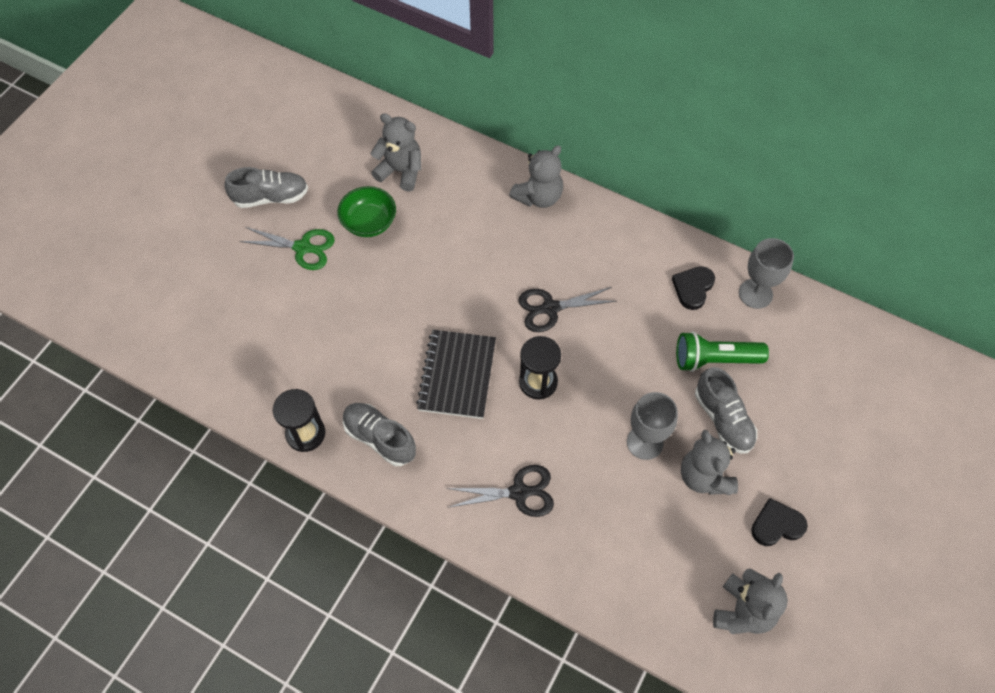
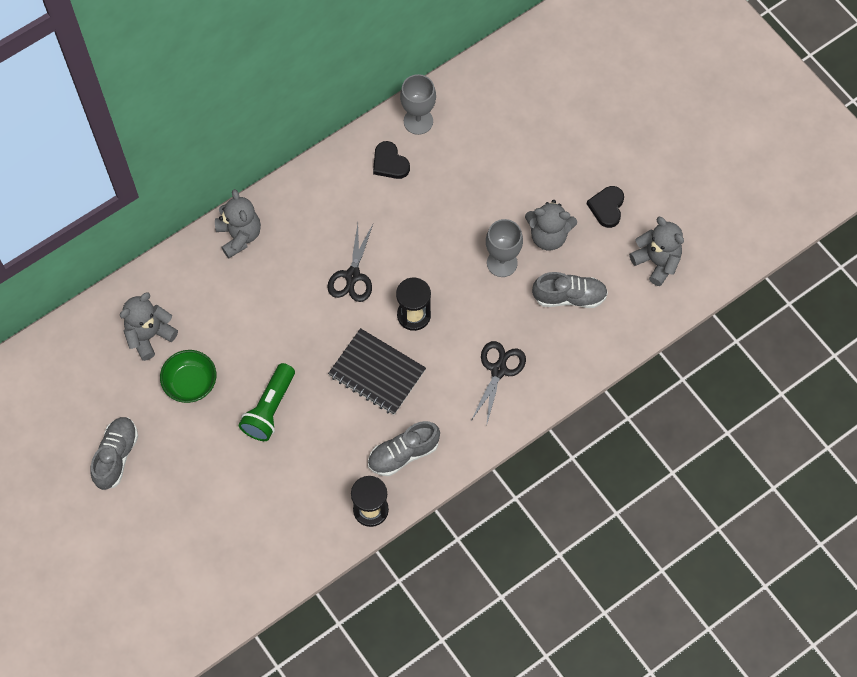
camera: 65 degrees left, 5 degrees up
green scissors [239,227,335,270] -> none
green flashlight [676,331,769,372] -> green flashlight moved to [239,363,295,441]
grey shoe [695,367,757,454] -> grey shoe moved to [532,272,608,308]

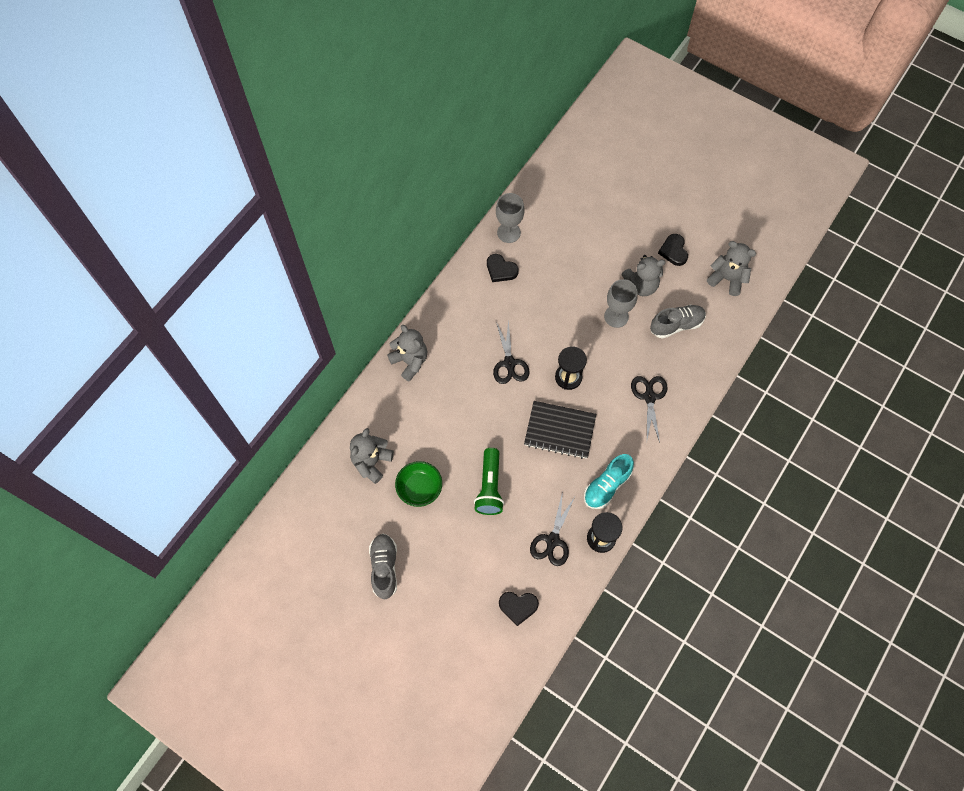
camera: 20 degrees left, 0 degrees up
grey shoe [368,421,440,476] -> turquoise shoe [584,454,634,509]
none -> black heart [499,592,539,626]
none -> black scissors [530,492,575,566]

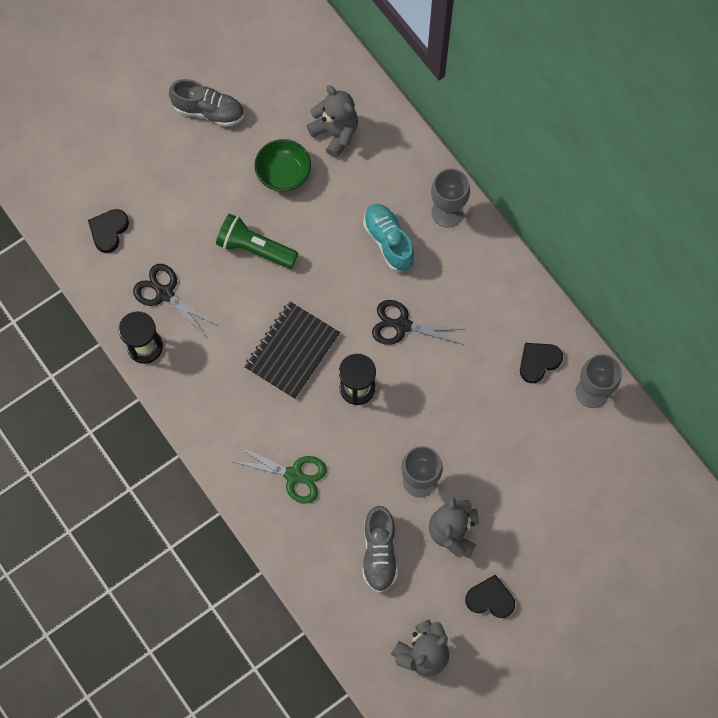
camera: 110 degrees right, 5 degrees up
grey teddy bear [387,325,427,382] -> grey goblet [431,168,470,228]
turquoise shoe [584,454,634,509] -> turquoise shoe moved to [363,204,415,271]
black scissors [631,376,668,443] -> green scissors [231,445,327,503]

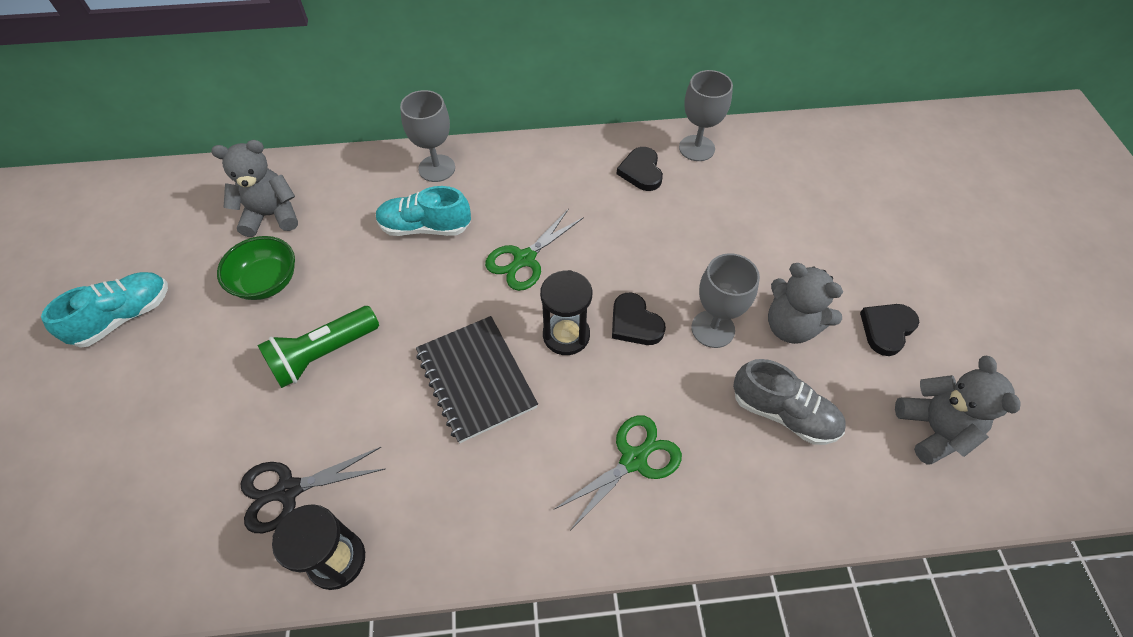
camera: 60 degrees left, 15 degrees down
black heart [88,209,129,253] -> black heart moved to [612,293,666,345]
grey shoe [169,79,244,127] -> turquoise shoe [41,272,168,348]
black scissors [372,300,467,345] -> green scissors [485,208,584,291]

